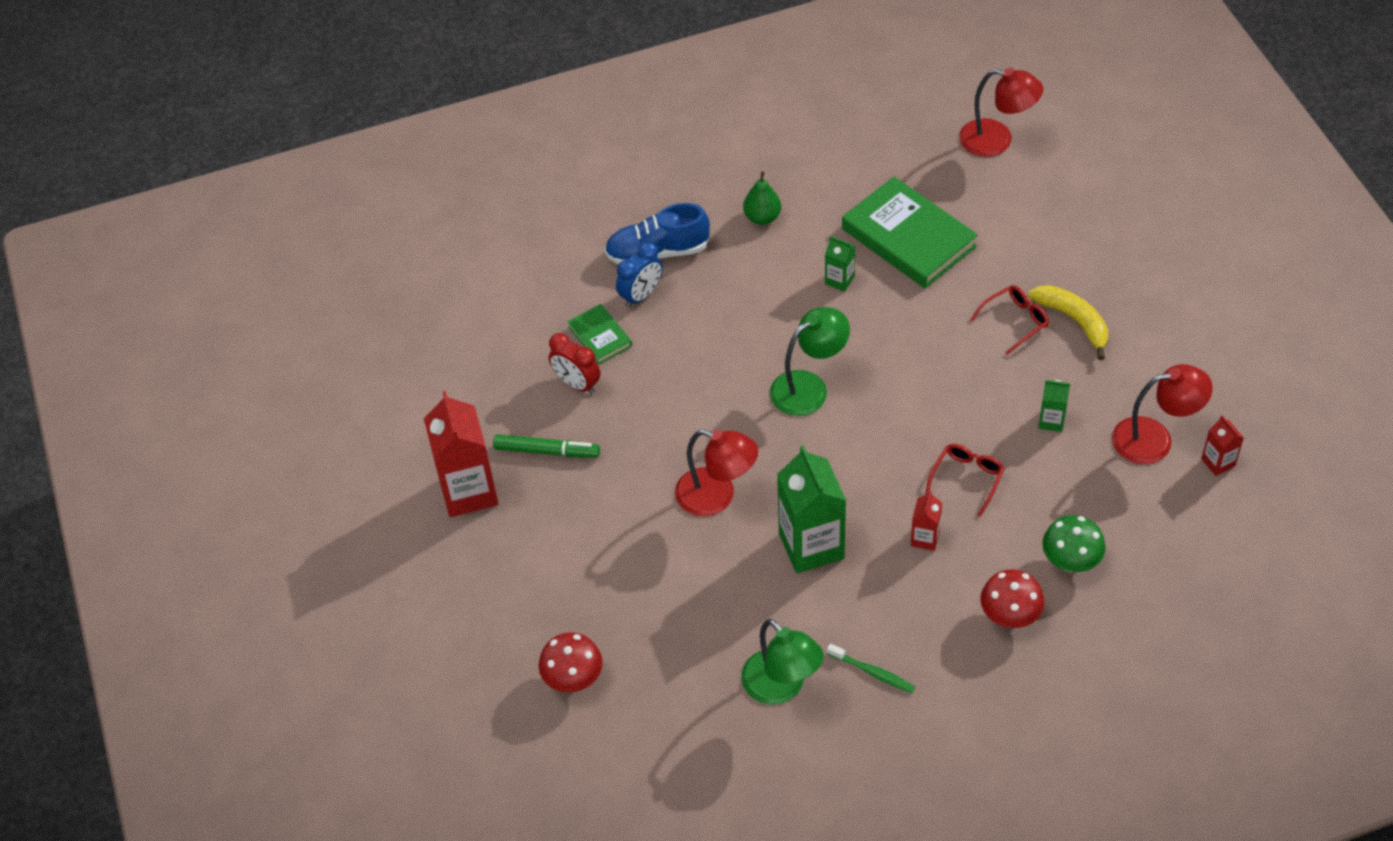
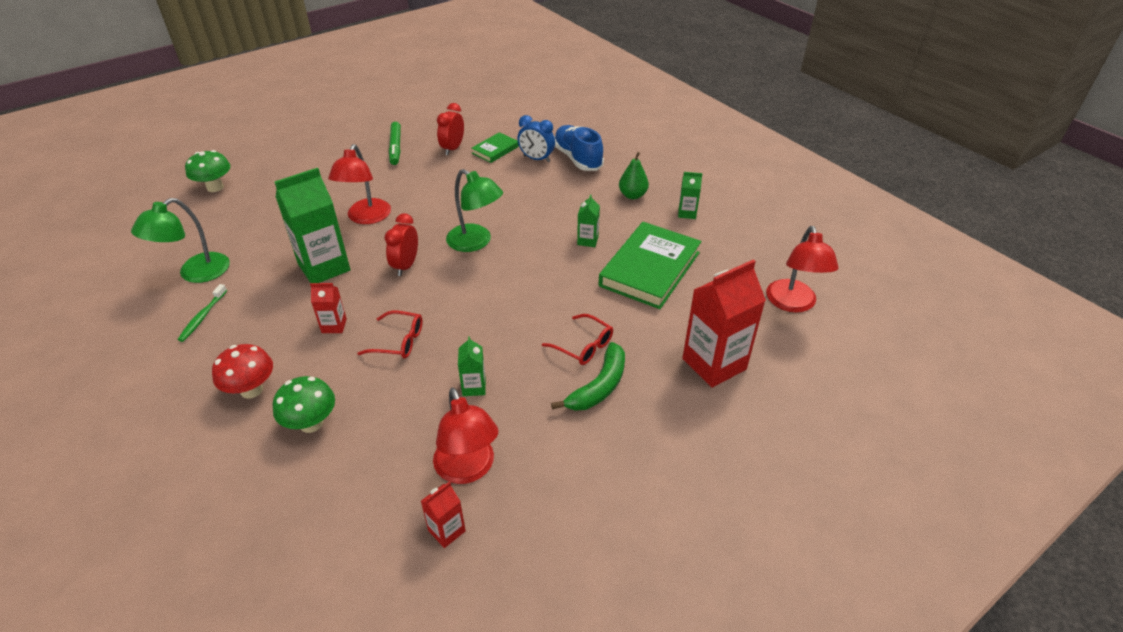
camera: 70 degrees right, 10 degrees down
red carton [424,391,498,517] -> red carton moved to [682,259,766,388]
red mushroom [539,632,603,692] -> green mushroom [185,150,230,192]
yellow banana [1028,285,1108,360] -> green banana [551,342,625,411]
none -> red clock [384,213,418,276]
none -> green carton [678,172,703,219]

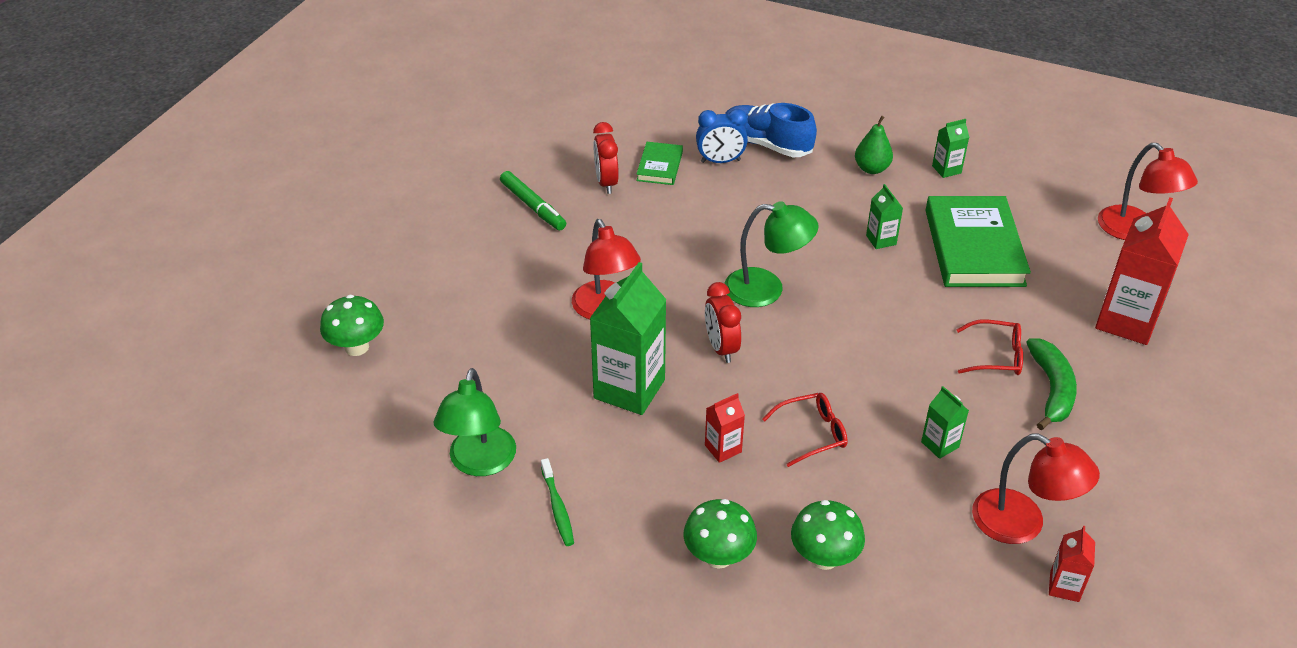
camera: 30 degrees left, 0 degrees up
red mushroom [212,344,273,398] -> green mushroom [683,499,757,569]

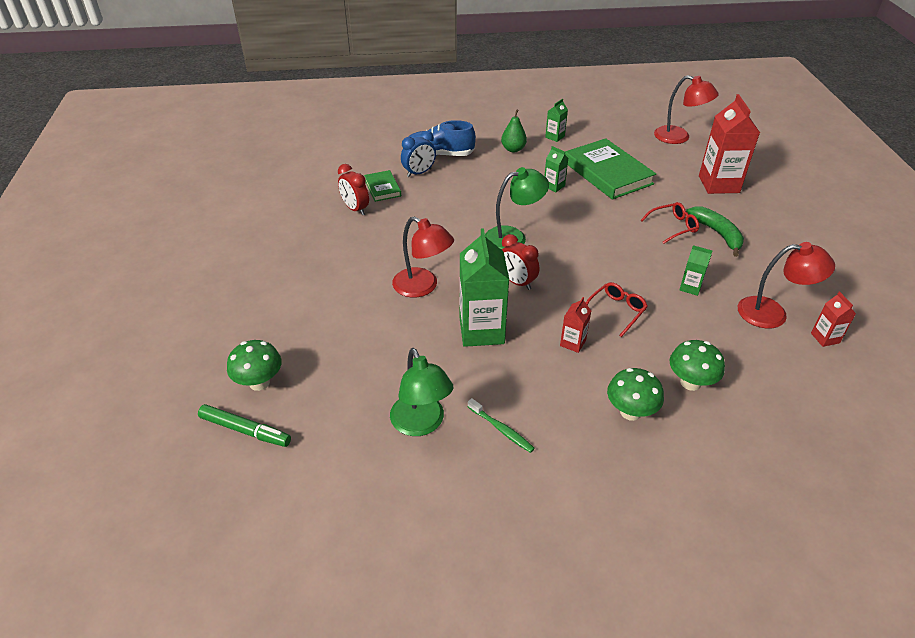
camera: 30 degrees left, 0 degrees up
green marker [500,171,566,230] -> green marker moved to [198,404,291,447]

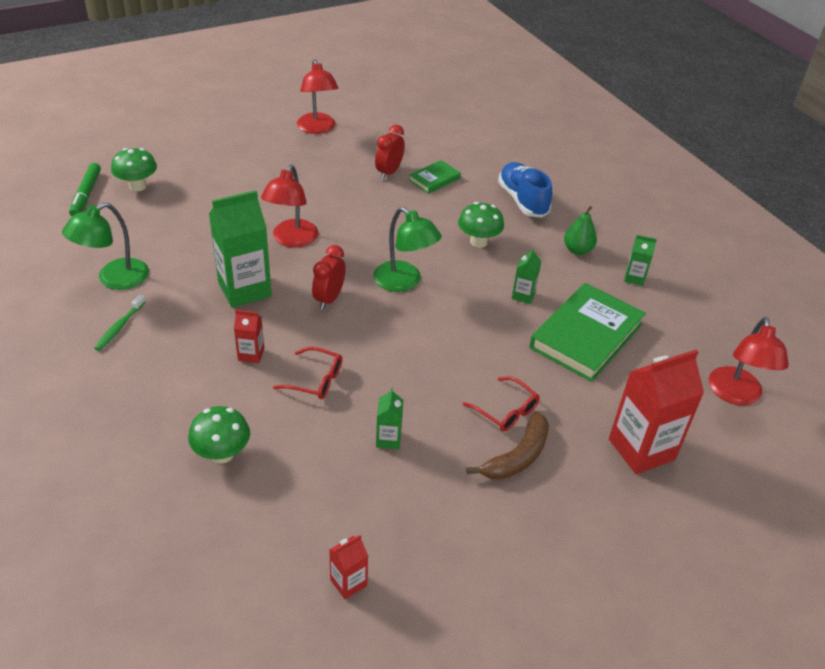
camera: 65 degrees right, 0 degrees up
blue clock [401,131,436,177] -> none
green mushroom [607,368,664,421] -> green mushroom moved to [458,202,504,248]
green banana [686,207,744,257] -> brown banana [466,411,549,480]
red lamp [738,242,835,329] -> red lamp moved to [297,59,338,134]

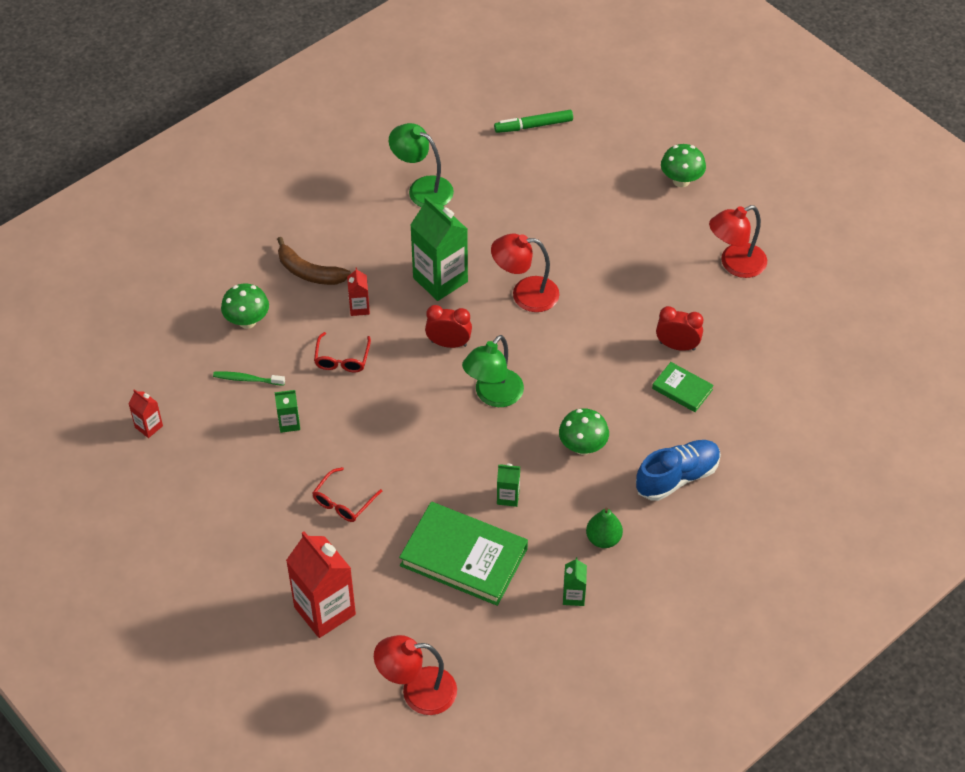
camera: 80 degrees right, 10 degrees up
green toothbrush [94,295,145,351] -> green toothbrush moved to [213,371,285,386]
green mushroom [111,148,157,191] -> green mushroom moved to [661,144,706,187]
brown banana [466,411,549,480] -> brown banana moved to [277,237,351,285]

